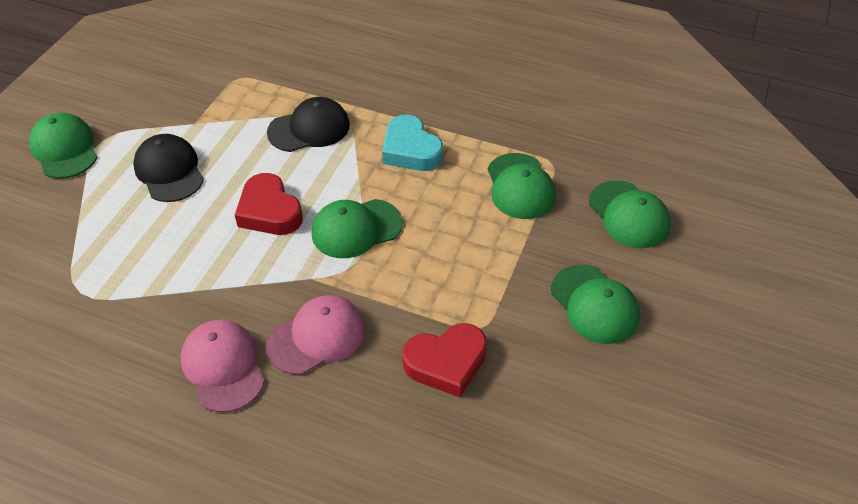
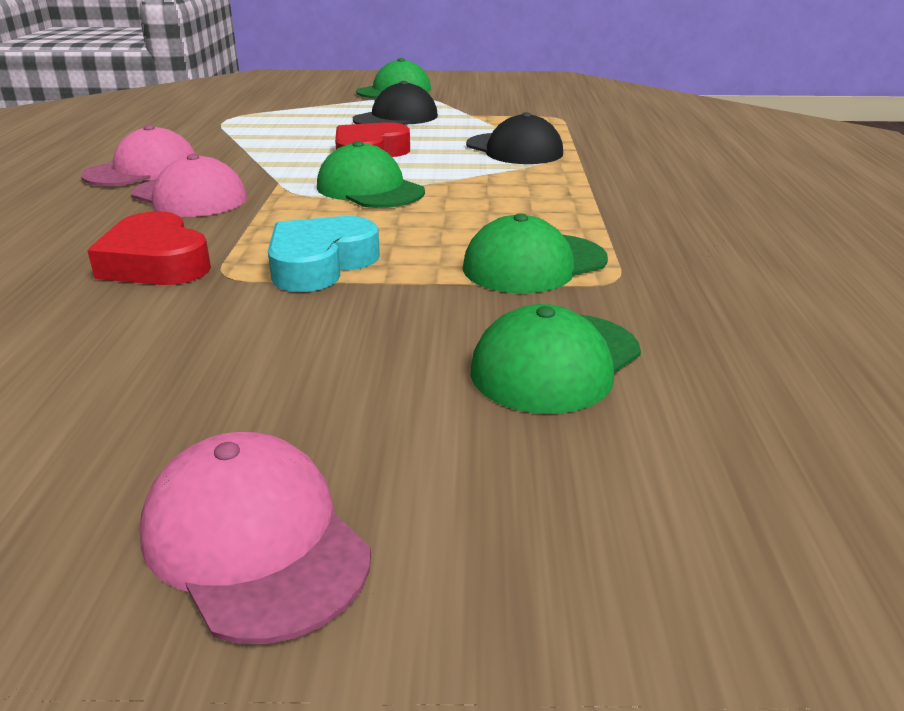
camera: 70 degrees right, 20 degrees down
turquoise heart [382,115,443,171] -> turquoise heart moved to [268,216,380,292]
green cap [551,264,640,344] -> none
none -> pink cap [140,432,371,644]

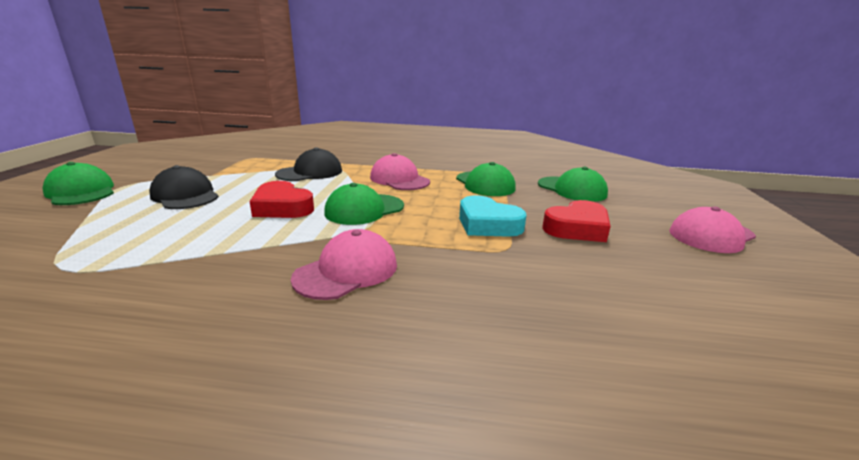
camera: 85 degrees left, 5 degrees down
pink cap [81,125,196,186] -> pink cap moved to [370,153,430,190]
red heart [87,211,211,285] -> red heart moved to [542,200,611,242]

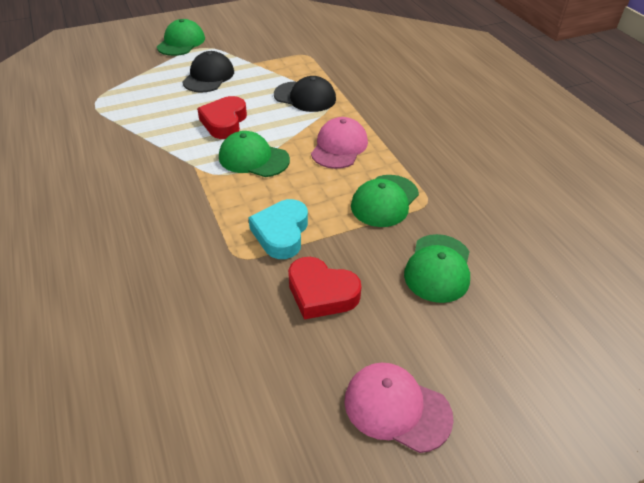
camera: 60 degrees right, 20 degrees up
pink cap [291,229,397,300] -> none

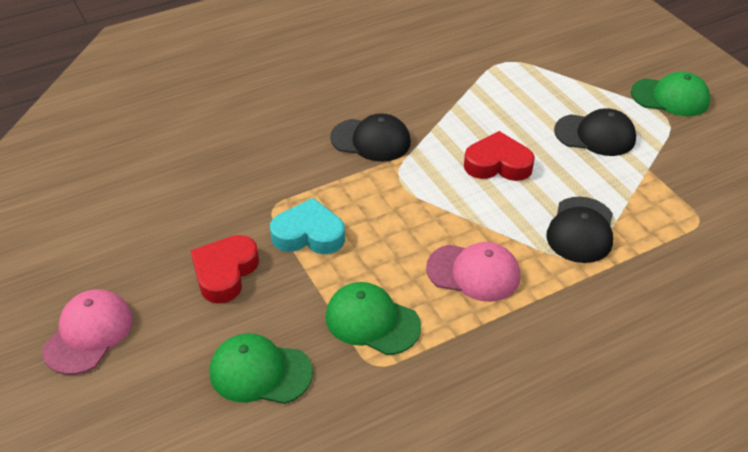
camera: 85 degrees right, 0 degrees up
green cap [219,131,290,177] -> none
none -> black cap [330,113,411,162]

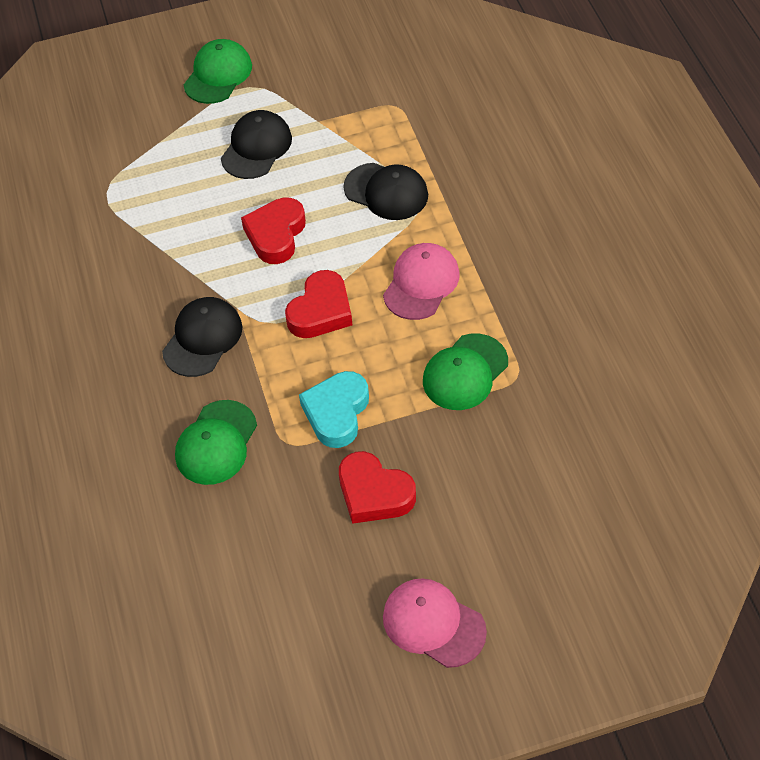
camera: 75 degrees left, 10 degrees up
green cap [210,333,313,404] -> green cap moved to [175,400,257,485]
none -> red heart [285,270,352,338]

